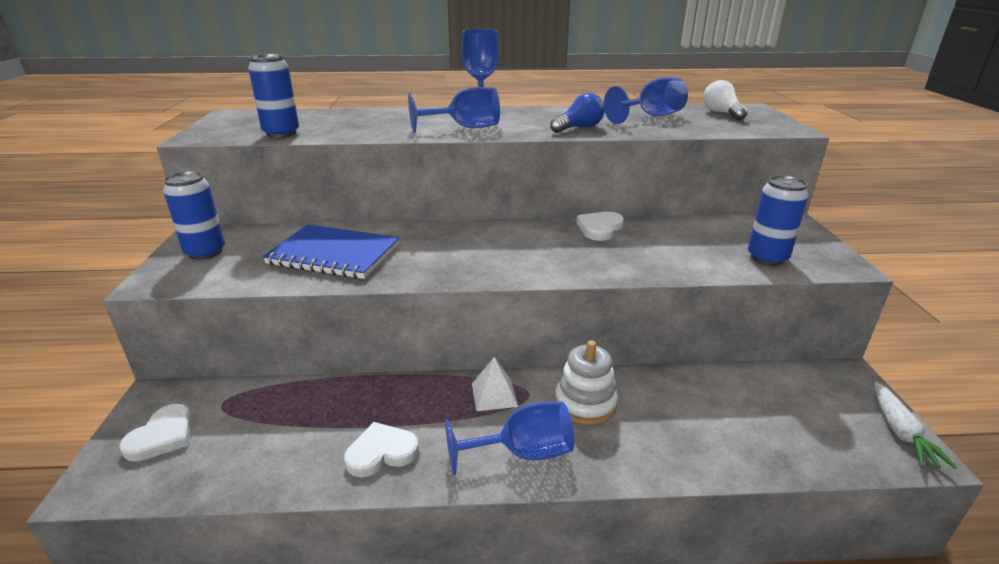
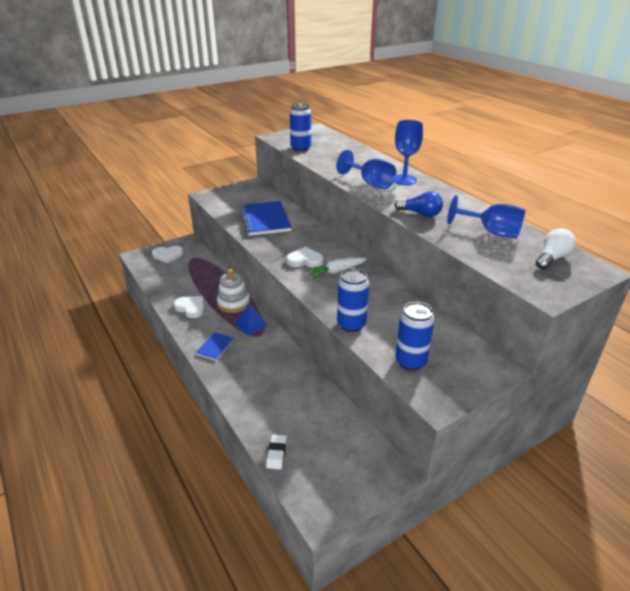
camera: 60 degrees right, 5 degrees up
blue can [163,171,225,260] -> blue can moved to [337,268,369,332]
blue goblet [445,401,574,475] -> blue notebook [196,332,235,361]
white pyramid [472,357,518,411] -> blue pyramid [235,303,267,335]
white stacking toy [555,340,618,425] -> white stacking toy moved to [217,269,250,313]
white heart [577,211,624,241] -> white heart moved to [286,247,323,267]
white carrot [875,382,957,469] -> white carrot moved to [306,257,367,279]
none -> white eraser [266,434,287,469]

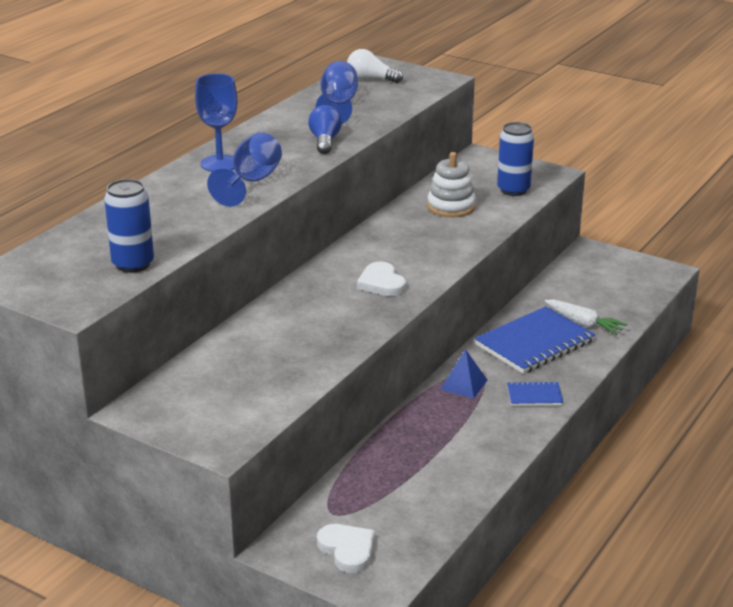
camera: 115 degrees left, 5 degrees down
white heart [174,296,204,318] -> none
white stacking toy [217,269,250,313] -> white stacking toy moved to [427,152,476,218]
blue notebook [239,201,292,236] -> blue notebook moved to [474,306,595,374]
white eraser [266,434,287,469] -> none
white carrot [306,257,367,279] -> white carrot moved to [545,300,628,335]
blue can [337,268,369,332] -> none

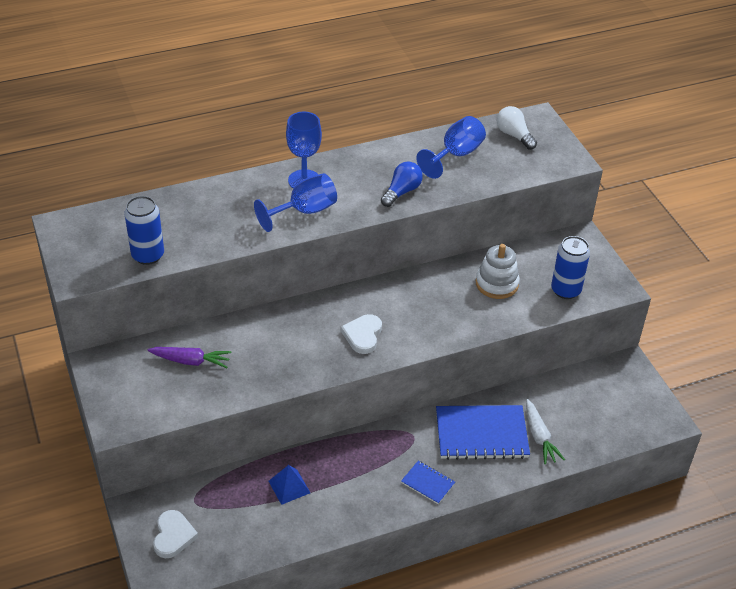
camera: 35 degrees right, 15 degrees up
blue pyramid [440,349,487,399] -> blue pyramid moved to [269,465,310,505]
none -> purple carrot [147,347,231,368]

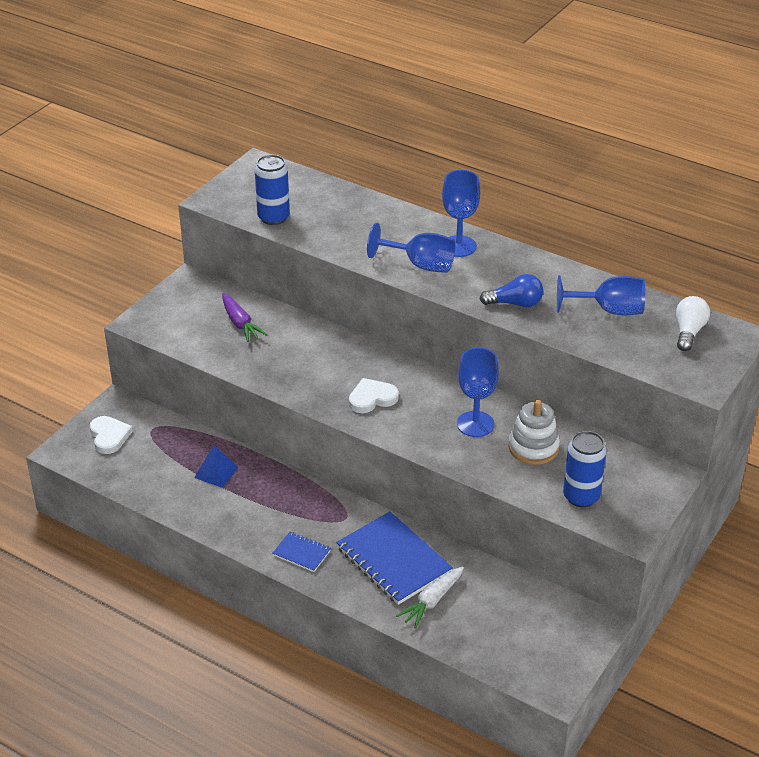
camera: 55 degrees right, 5 degrees down
white heart [153,510,198,558] -> white heart turned 75 degrees counterclockwise [90,416,133,454]
blue notebook [401,461,455,504] -> blue notebook turned 60 degrees counterclockwise [273,532,331,572]
none -> blue goblet [457,348,499,437]

